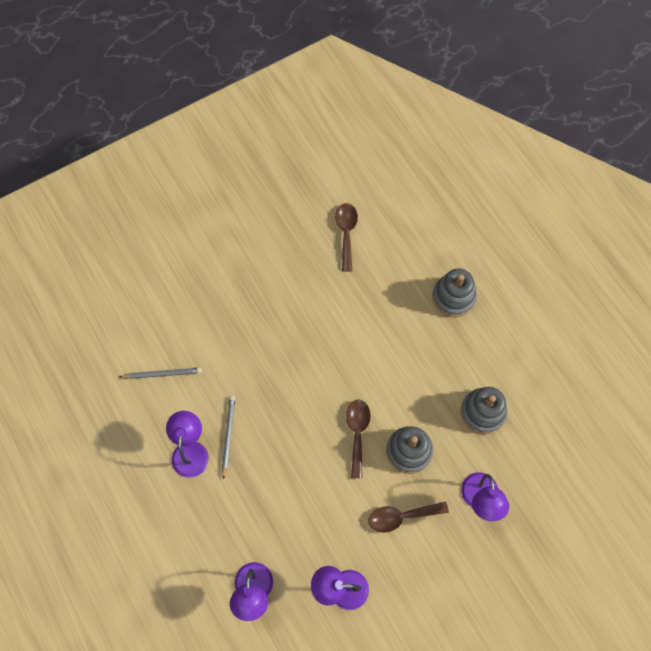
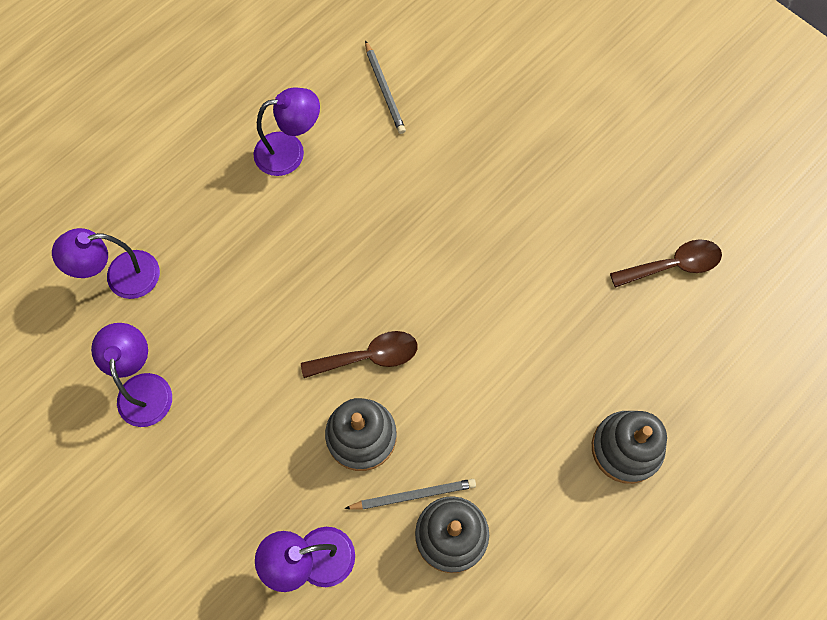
camera: 75 degrees right, 0 degrees up
grey pencil [222,396,235,480] -> grey pencil moved to [344,479,476,510]
brown spoon [368,502,449,533] -> none

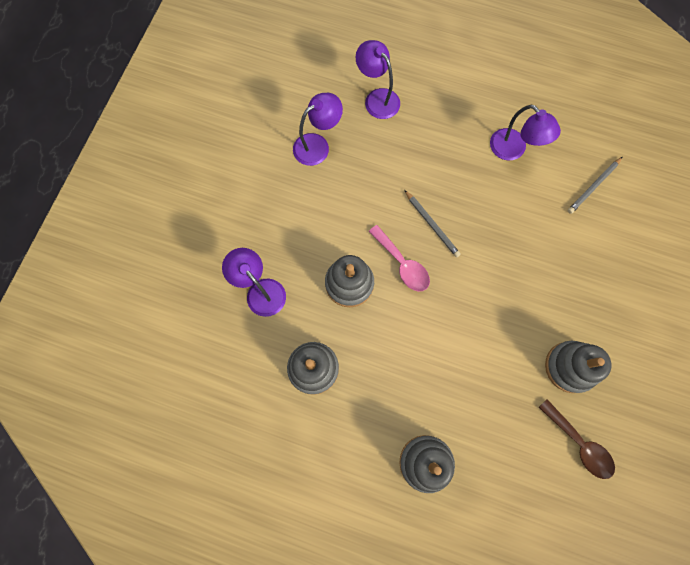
camera: 65 degrees right, 5 degrees up
brown spoon [301,331,418,378] -> pink spoon [368,225,430,291]
grey pencil [344,479,476,510] -> grey pencil moved to [405,190,461,258]
none -> grey stacking toy [545,341,612,393]

